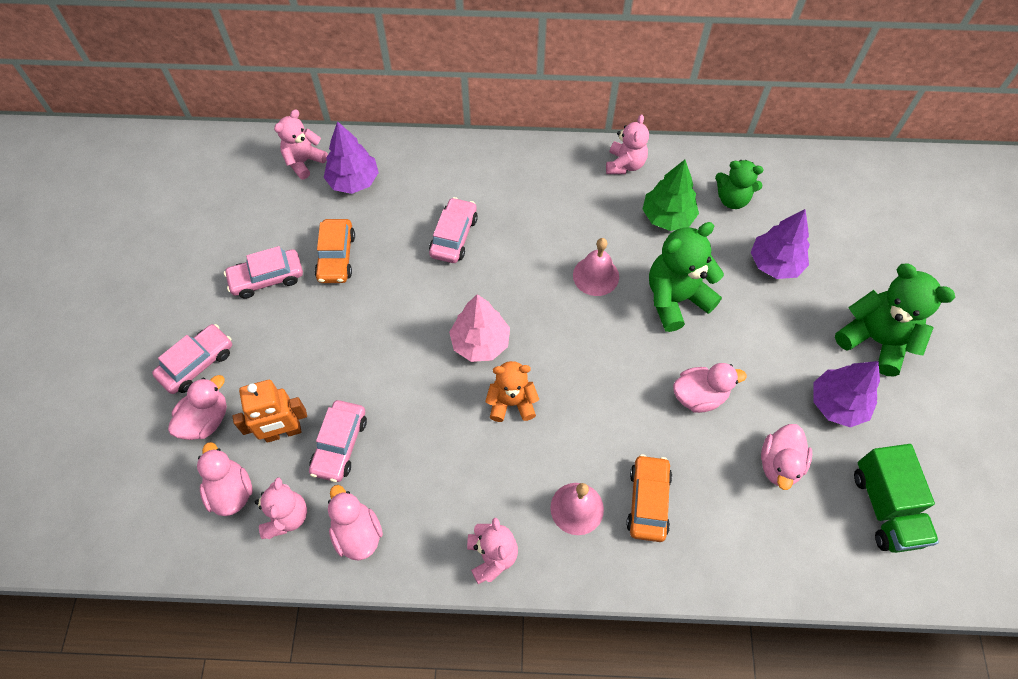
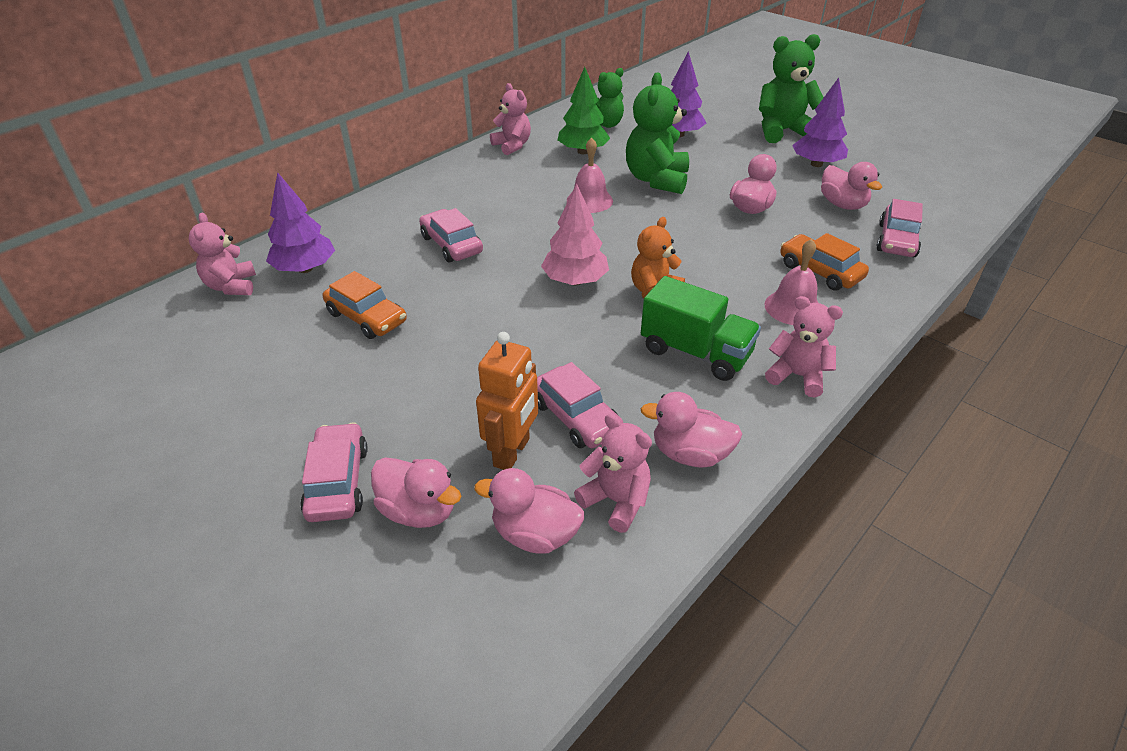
camera: 50 degrees left, 20 degrees down
pink duck [168,375,227,440] -> pink duck turned 135 degrees clockwise [371,457,461,528]
pink car [224,246,303,299] -> pink car moved to [876,199,923,257]
green truck [854,444,939,553] -> green truck moved to [641,276,761,381]

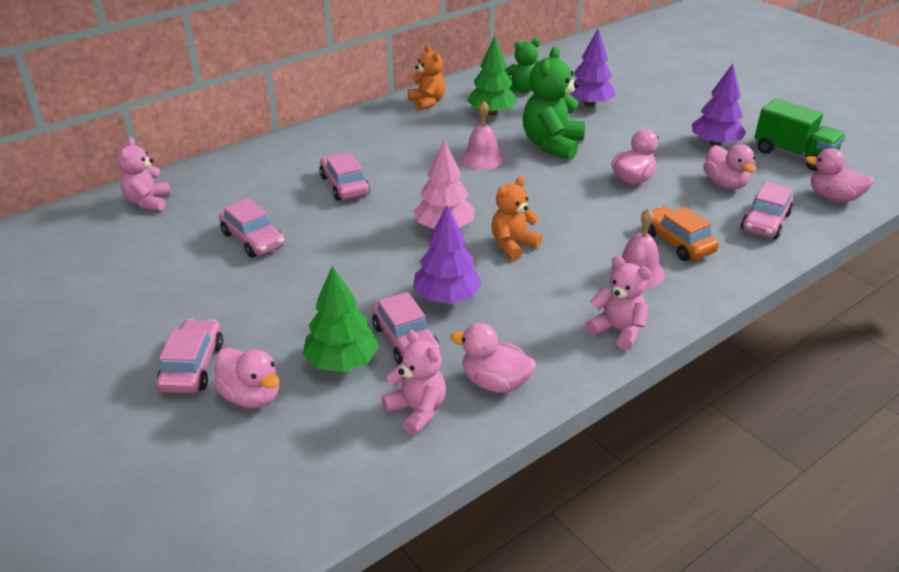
camera: 10 degrees right, 5 degrees down
purple tree [266,172,335,273] -> purple tree moved to [413,205,482,304]
orange car [323,271,407,339] -> pink car [219,198,285,258]
pink duck [474,468,584,554] -> pink duck moved to [805,148,874,202]
orange robot [476,332,538,470] -> green tree [303,266,379,372]
pink teddy bear [490,83,531,155] -> orange teddy bear [408,45,445,111]
green truck [641,276,761,381] -> green truck moved to [754,98,846,171]
green teddy bear [759,34,824,143] -> none

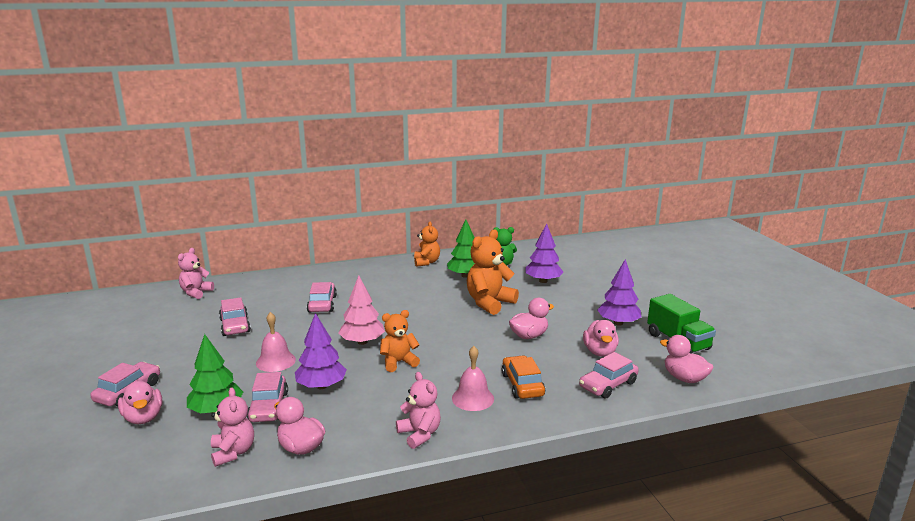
camera: 20 degrees right, 15 degrees down
pink bell [461,101,504,170] -> pink bell moved to [256,312,296,372]
green teddy bear [523,47,585,160] -> orange teddy bear [467,229,519,315]

